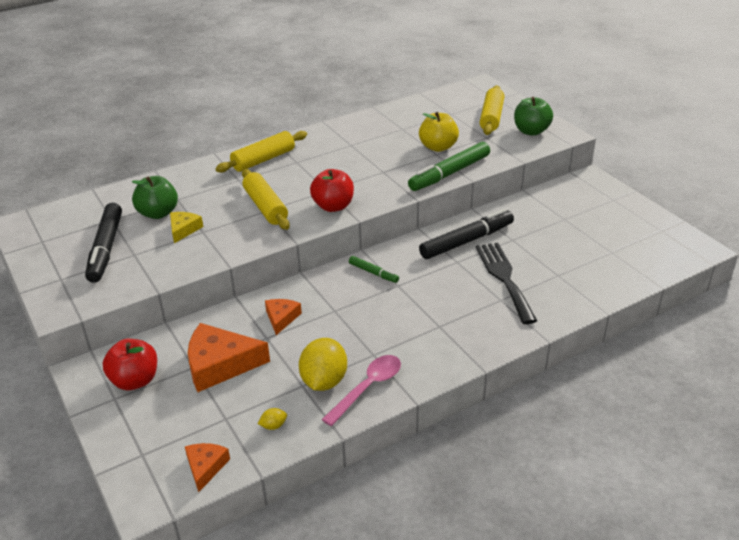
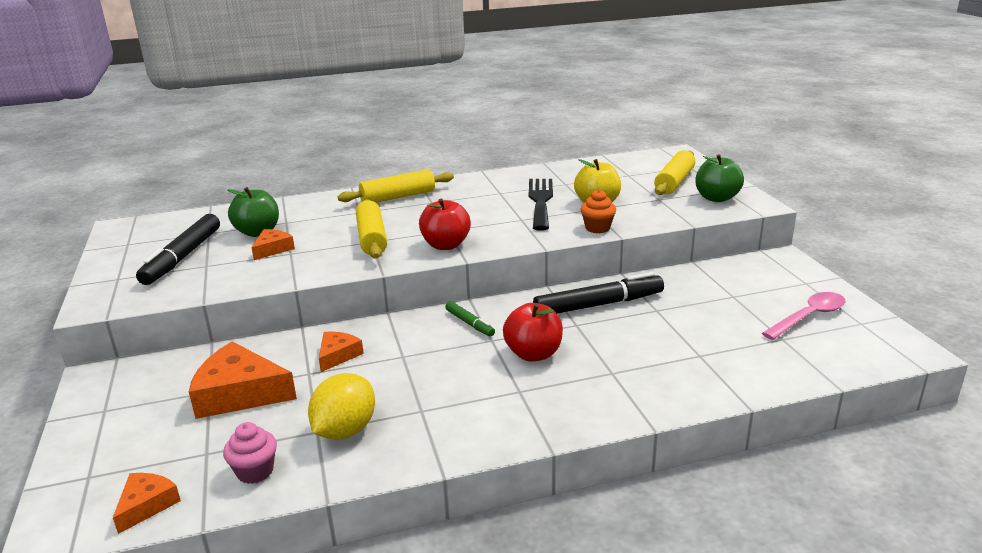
camera: 15 degrees right, 10 degrees down
red apple [103,339,157,390] -> red apple moved to [503,303,563,361]
yellow cheese [170,212,203,243] -> orange cheese [251,229,295,260]
yellow lemon [258,408,287,430] -> pink cupcake [223,422,277,484]
pink spoon [322,355,401,426] -> pink spoon moved to [762,292,845,340]
green marker [408,142,490,191] -> orange cupcake [581,190,616,233]
black fork [476,242,537,324] -> black fork moved to [529,179,553,231]

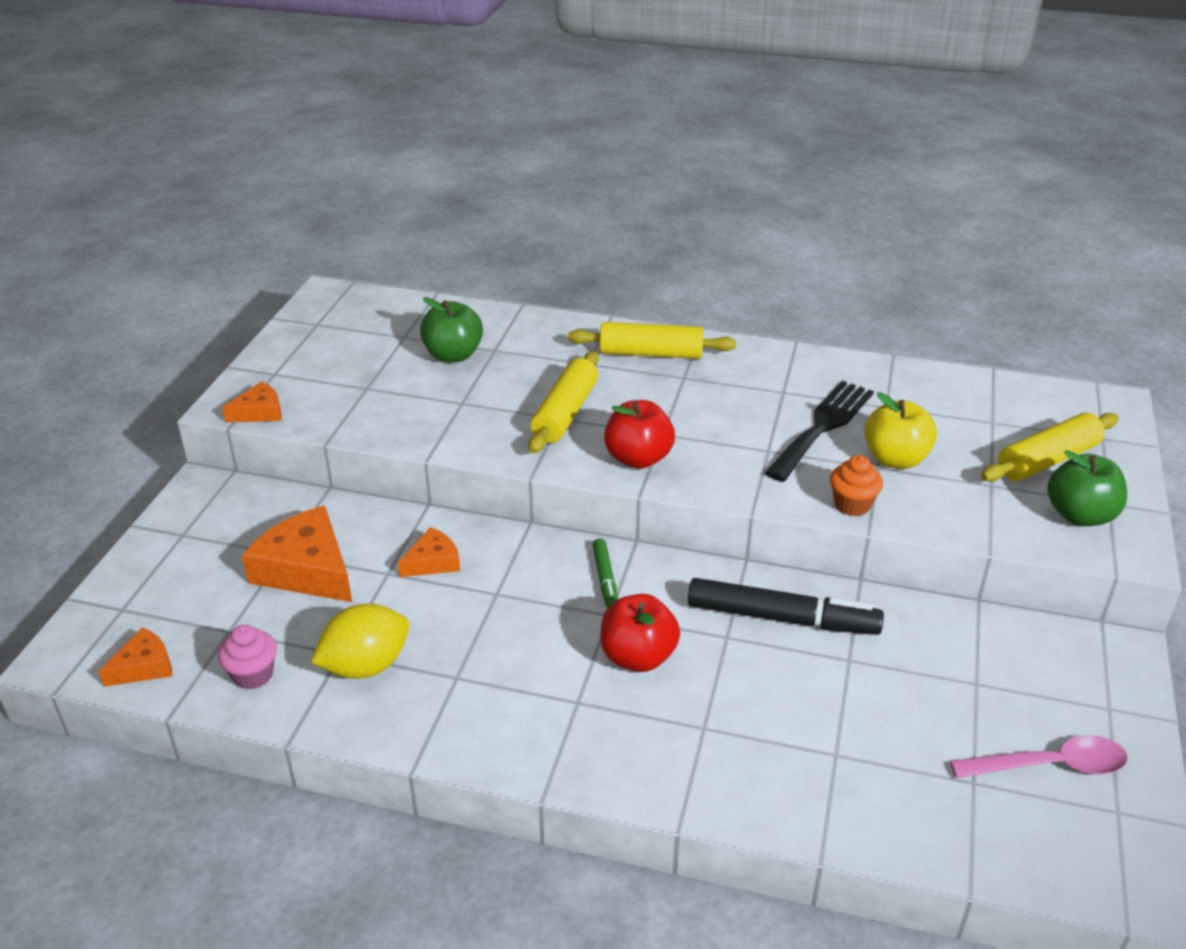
camera: 30 degrees right, 10 degrees up
black marker [136,214,220,285] -> none
orange cheese [251,229,295,260] -> orange cheese moved to [222,381,282,422]

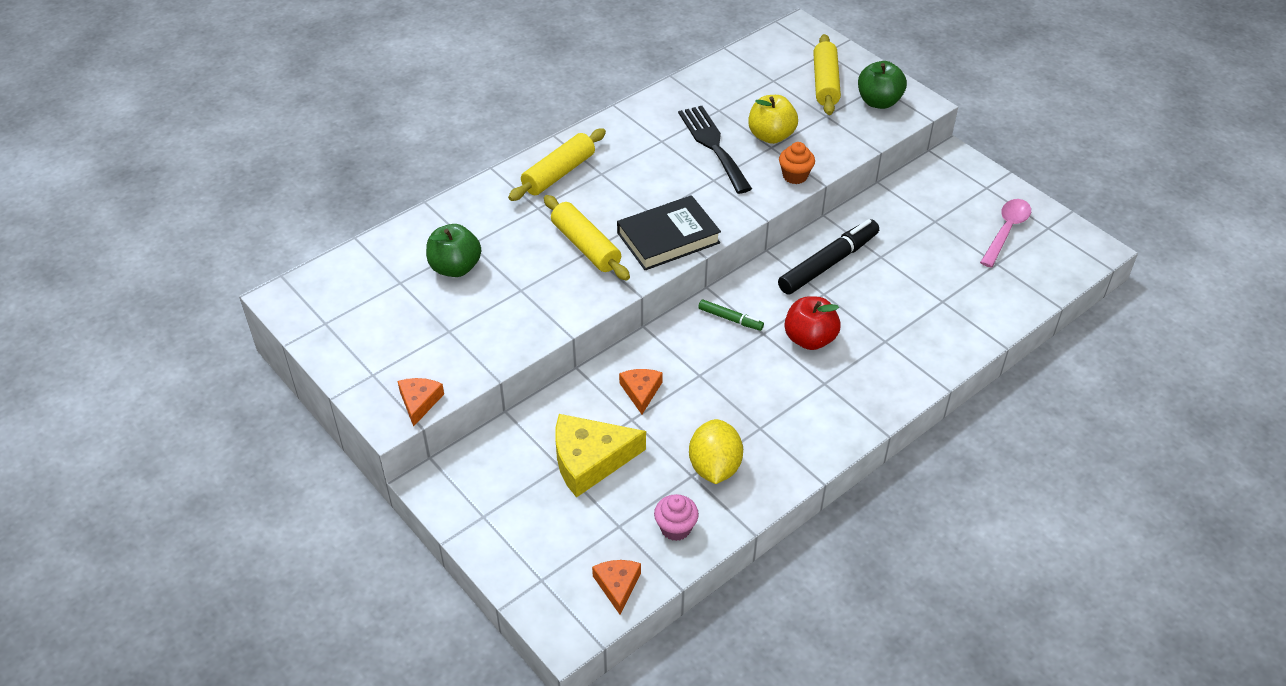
camera: 55 degrees left, 10 degrees up
orange cheese [242,506,352,602] -> yellow cheese [556,414,646,498]
red apple [604,400,675,469] -> black book [617,195,721,270]

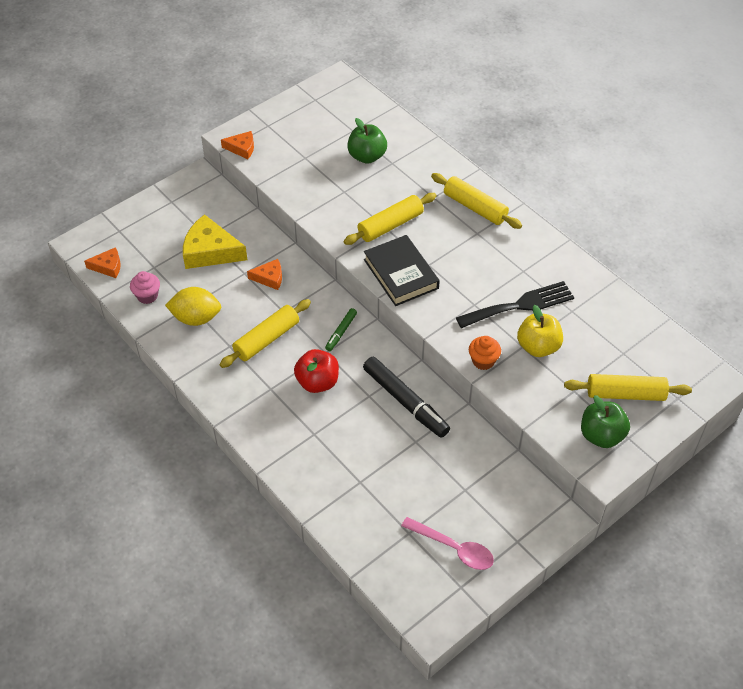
camera: 90 degrees right, 5 degrees up
yellow cheese [556,414,646,498] -> yellow cheese turned 60 degrees counterclockwise [183,214,247,269]
none -> yellow rolling pin [220,299,311,368]

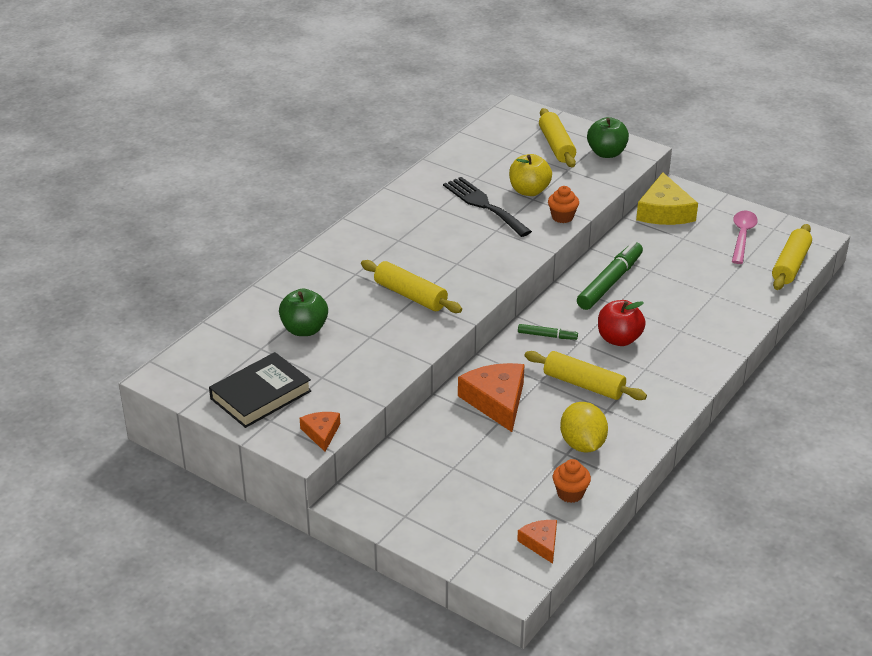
camera: 105 degrees left, 15 degrees down
pink cupcake [130,271,160,304] -> orange cupcake [553,459,591,503]
yellow cheese [183,214,247,269] -> yellow cheese moved to [636,172,698,225]
orange cheese [247,259,282,290] -> orange cheese [458,363,525,432], size x1.84
black marker [363,357,450,438] -> green marker [577,241,643,310]
black book [364,235,440,306] -> black book moved to [209,352,312,428]
yellow rolling pin [431,173,522,229] -> yellow rolling pin moved to [772,224,812,290]

